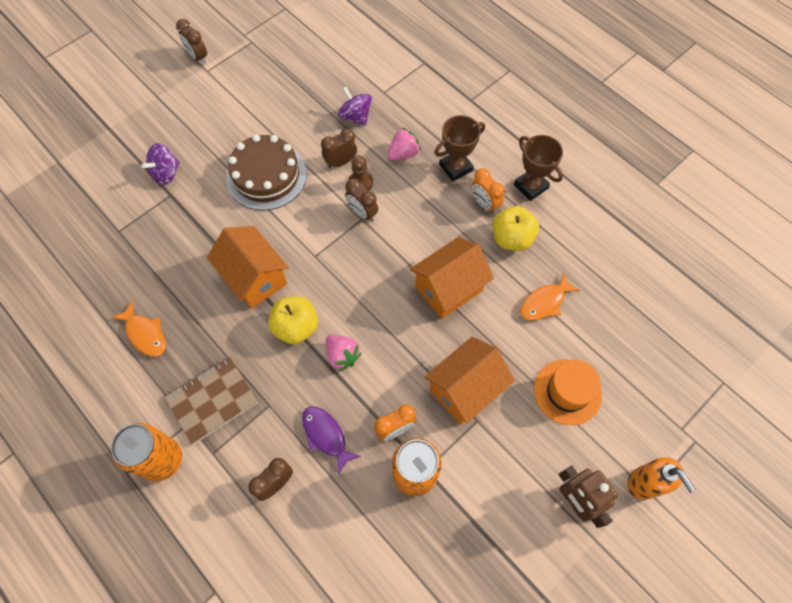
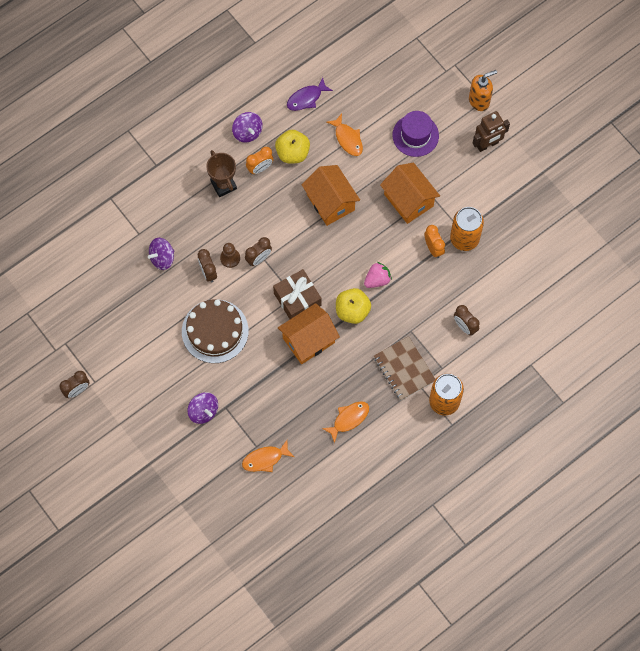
camera: 85 degrees left, 5 degrees up
purple fish [302,406,361,474] -> purple fish moved to [287,77,333,111]
pink strawberry [388,127,421,161] -> none
brown trophy [514,135,563,201] -> purple spinning top [232,112,263,143]
orange hat [534,359,602,425] -> purple hat [392,111,439,157]
none -> orange fish [242,440,294,472]
none -> brown gift [273,269,321,319]

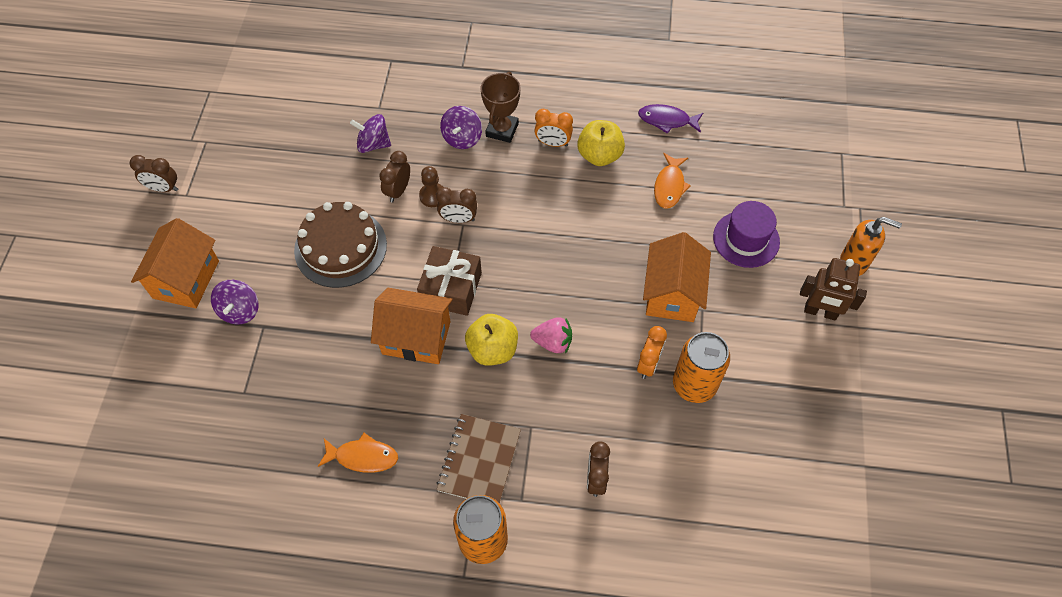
camera: 45 degrees right, 10 degrees down
purple spinning top [232,112,263,143] -> purple spinning top moved to [440,106,482,149]
orange fish [242,440,294,472] -> none
orange house [302,165,360,226] -> orange house moved to [131,218,219,308]

